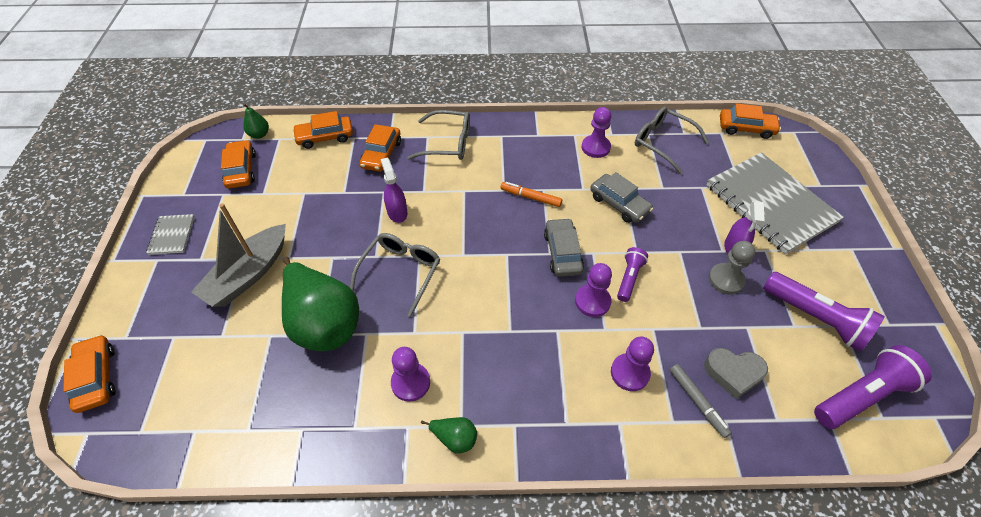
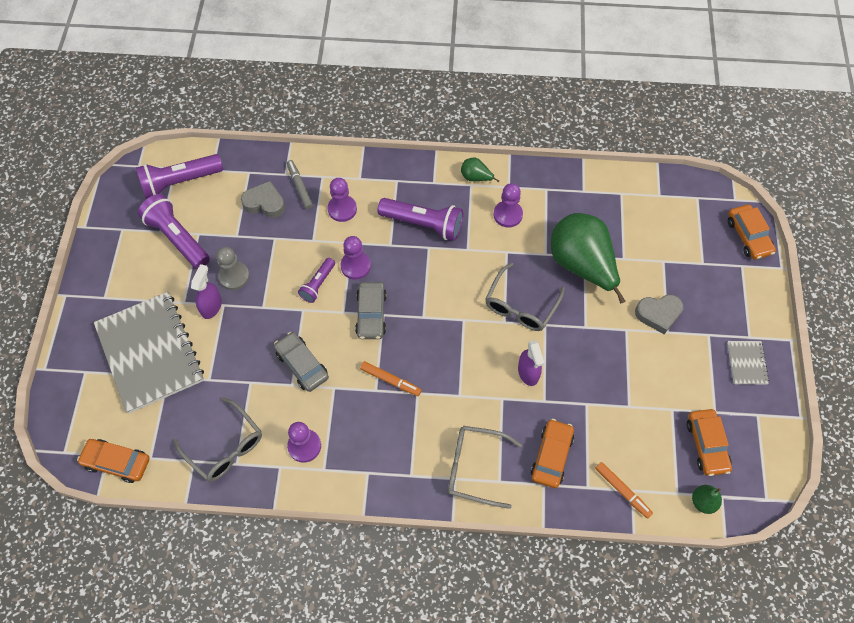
camera: 175 degrees left, 10 degrees up
grey boat [191,203,286,307] -> grey heart [635,294,683,334]
orange car [292,111,353,149] -> orange marker [595,462,653,519]
none -> purple flashlight [378,198,464,241]

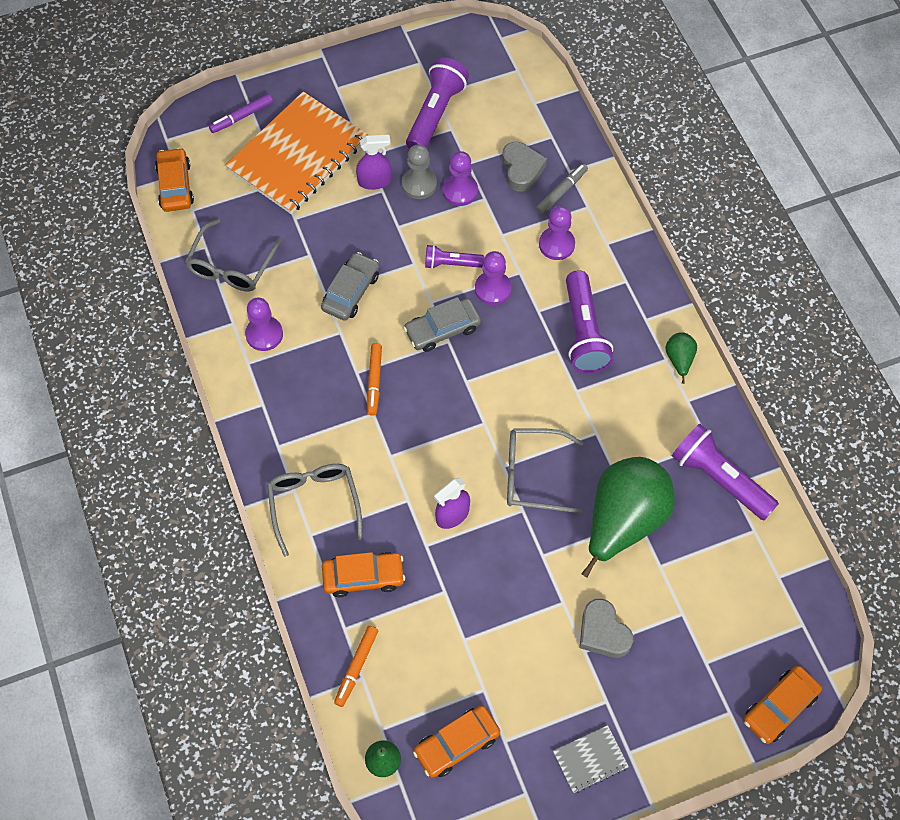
camera: 65 degrees right, 0 degrees up
grey notebook [94,292,204,414] -> orange notebook [225,92,368,214]
purple flashlight [136,154,223,199] -> purple flashlight moved to [672,424,779,520]
purple pawn [493,183,523,227] -> purple pawn moved to [443,151,478,206]
none -> purple marker [209,94,273,133]

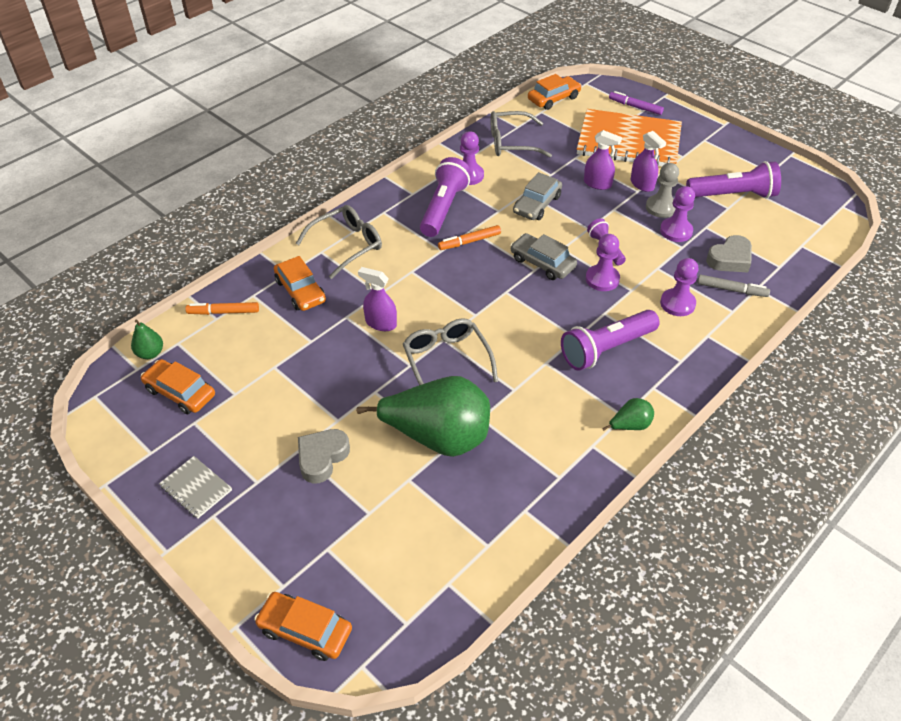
camera: 65 degrees right, 15 degrees down
grey car [321,252,379,321] -> grey car turned 120 degrees clockwise [513,172,562,220]
purple flashlight [672,424,779,520] -> purple flashlight moved to [420,157,471,237]
none -> purple spray bottle [584,130,622,190]

